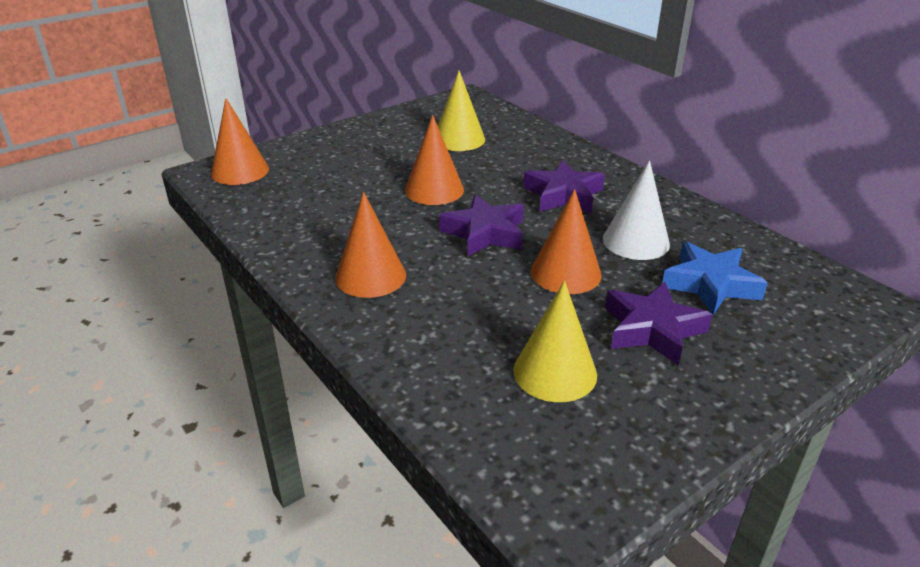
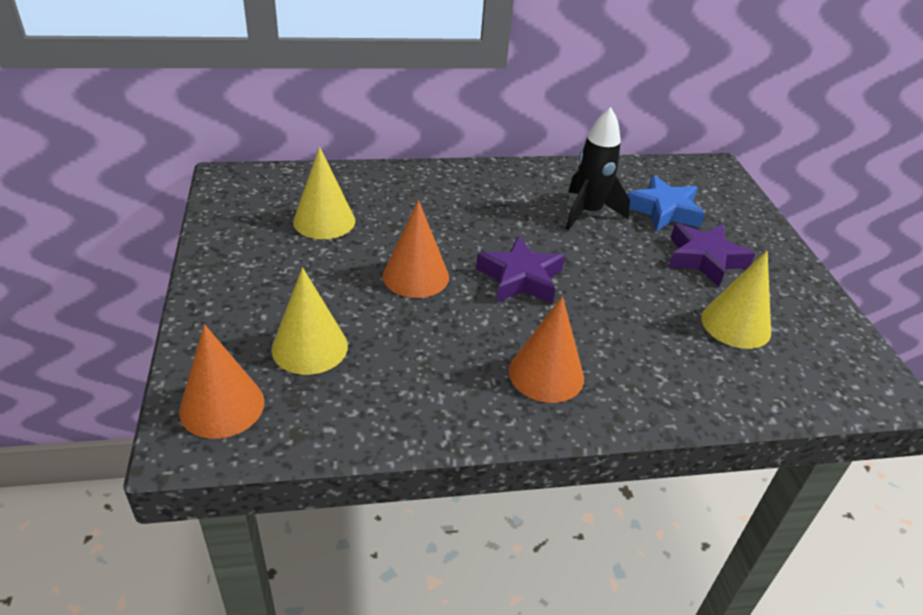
camera: 65 degrees left, 5 degrees up
purple star [523,160,605,213] -> none
orange cone [531,189,602,294] -> none
white cone [603,160,670,260] -> black rocket [566,107,630,231]
none -> yellow cone [272,267,348,375]

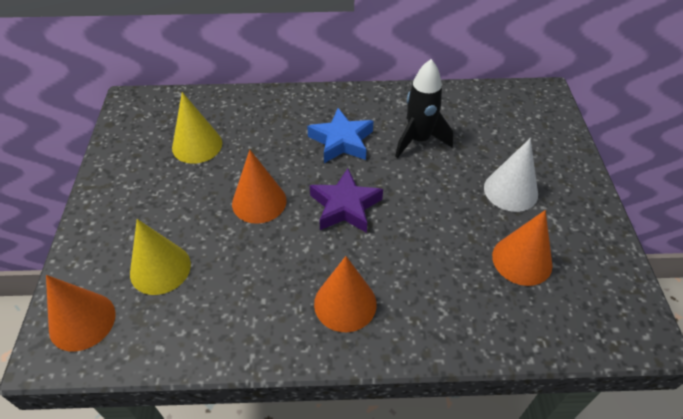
camera: 10 degrees right, 10 degrees up
blue star [627,175,705,231] -> blue star moved to [307,108,374,163]
purple star [669,224,755,287] -> white cone [484,138,538,212]
yellow cone [701,250,771,349] -> orange cone [492,210,553,286]

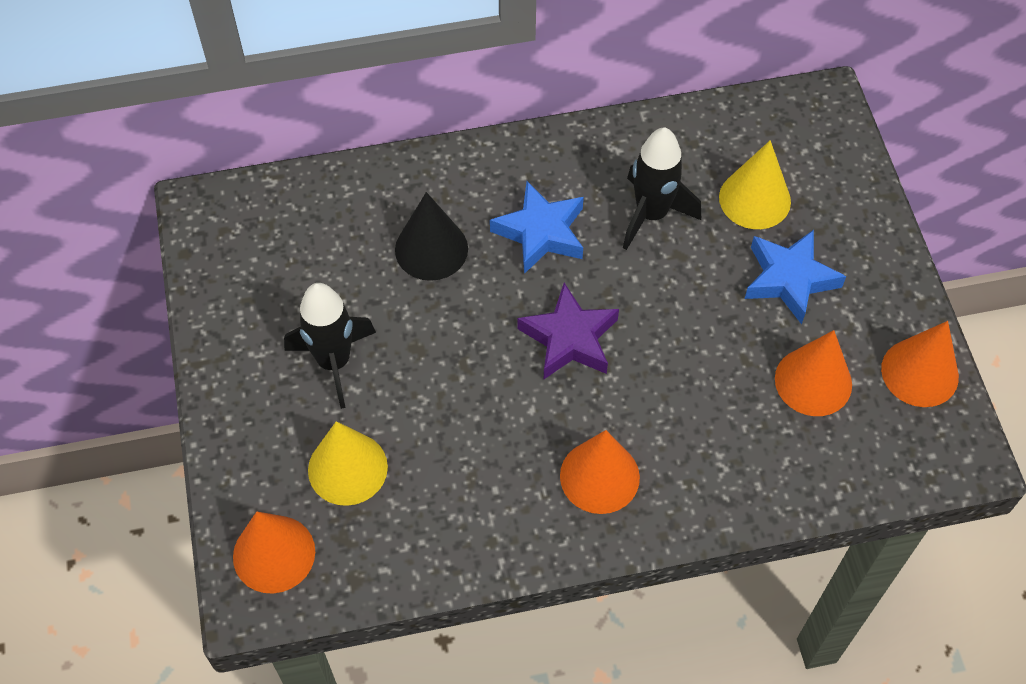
camera: 10 degrees left, 10 degrees up
yellow cone [172,92,222,164] -> yellow cone moved to [719,140,791,229]
orange cone [232,150,287,224] -> orange cone moved to [881,321,959,407]
white cone [484,138,538,212] -> blue star [745,230,846,325]
none -> black rocket [284,283,376,409]
none -> black cone [395,192,468,281]

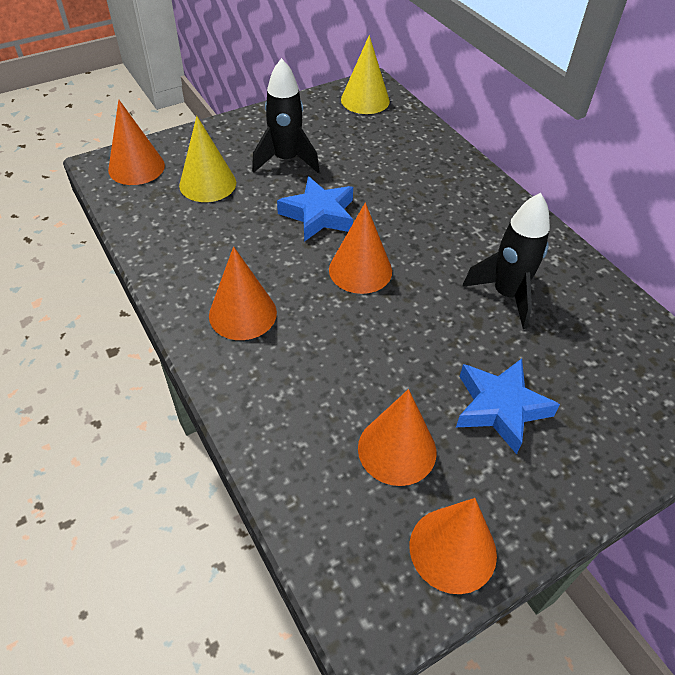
camera: 70 degrees right, 10 degrees down
black cone [395,192,468,281] -> none
blue star [490,181,584,274] -> blue star moved to [277,176,353,242]
purple star [518,283,619,380] -> orange cone [329,203,392,294]
yellow cone [719,140,791,229] -> yellow cone moved to [341,35,390,114]

